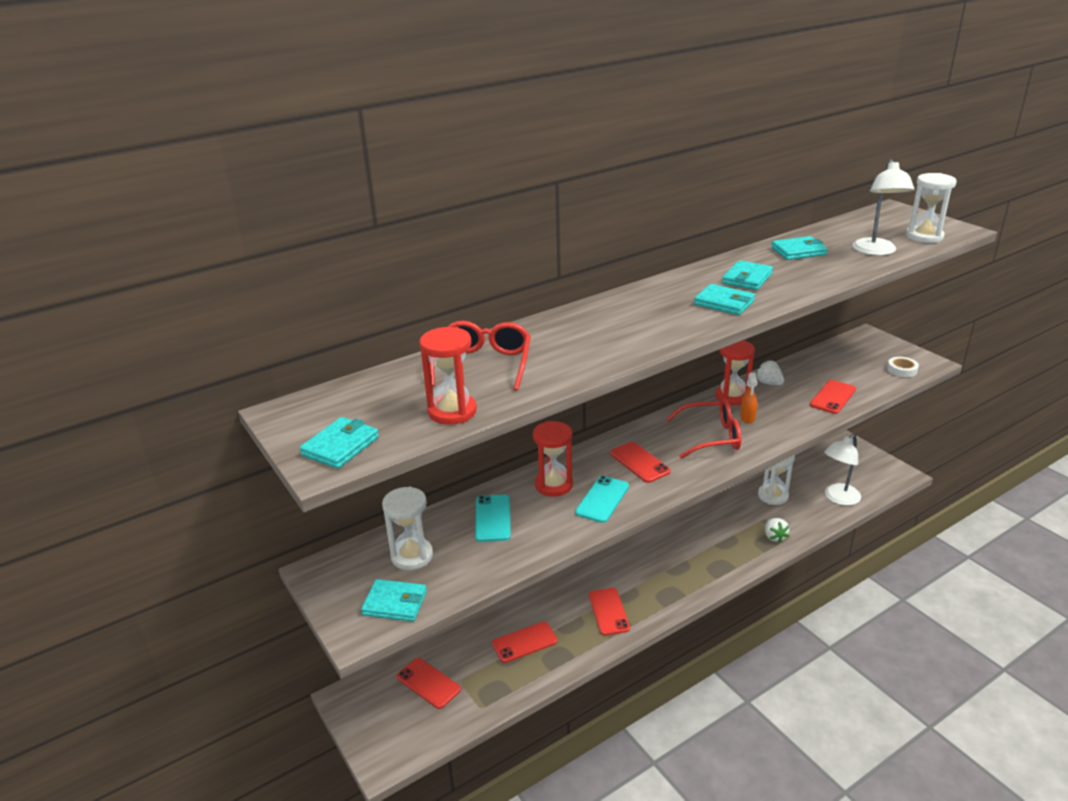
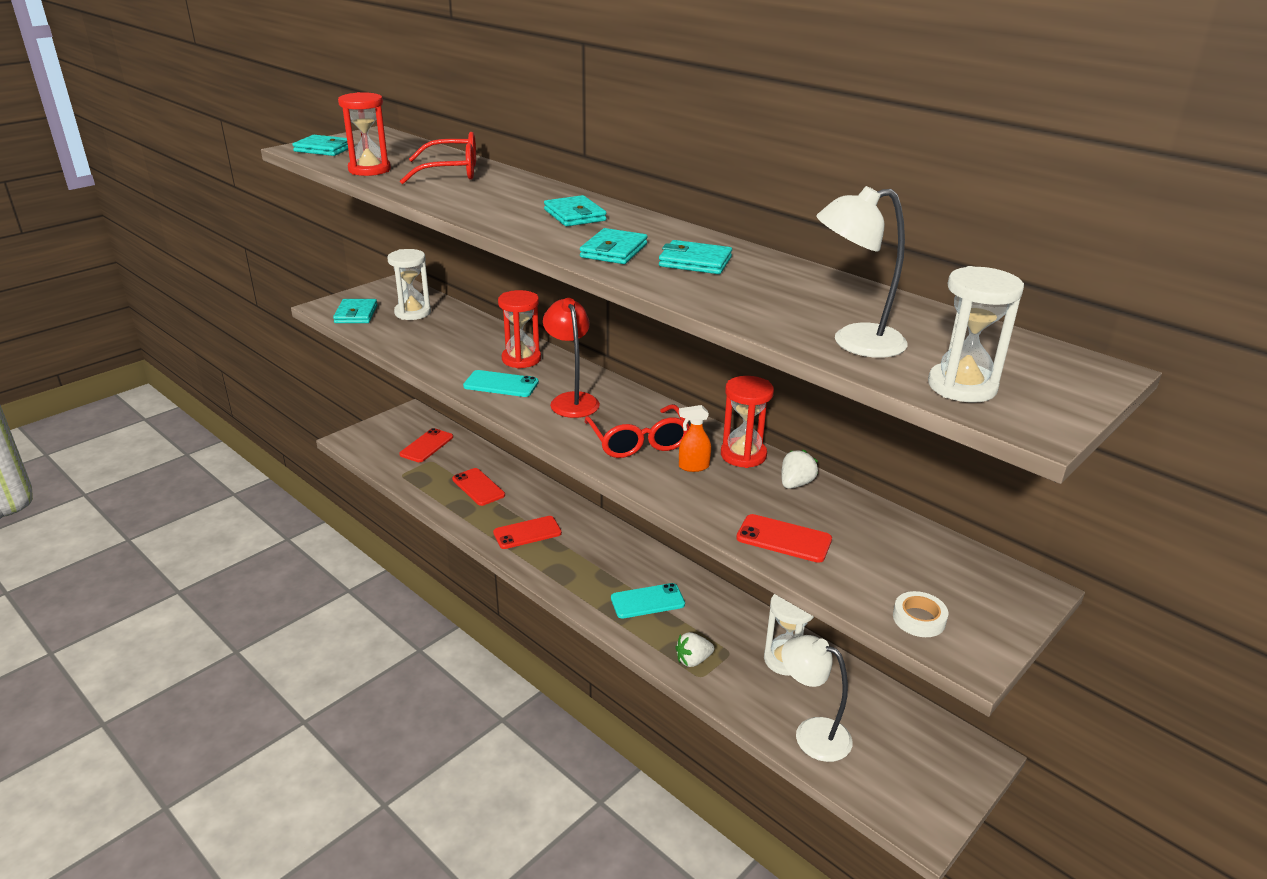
camera: 75 degrees right, 0 degrees up
turquoise phone [475,495,511,542] -> turquoise phone moved to [611,583,685,619]
red phone [610,442,671,483] -> red lamp [543,298,600,418]
turquoise wallet [771,236,828,260] -> turquoise wallet moved to [544,195,607,226]

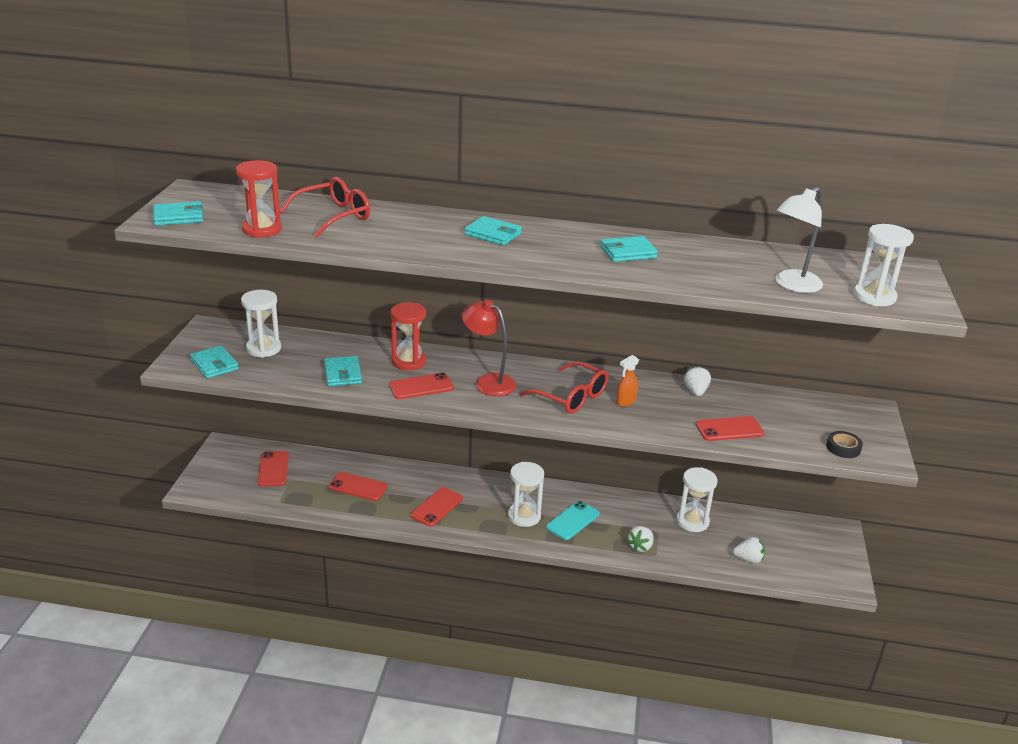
camera: 35 degrees left, 0 degrees up
turquoise phone [463,370,539,397] -> red phone [389,372,454,399]
turquoise wallet [580,228,648,264] -> turquoise wallet moved to [324,356,362,386]
red hourglass [721,376,774,468] -> none
white lamp [781,635,852,762] -> white strawberry [733,537,765,564]
white tape [893,591,948,637] -> black tape [826,431,863,458]
none -> white hourglass [508,462,544,527]

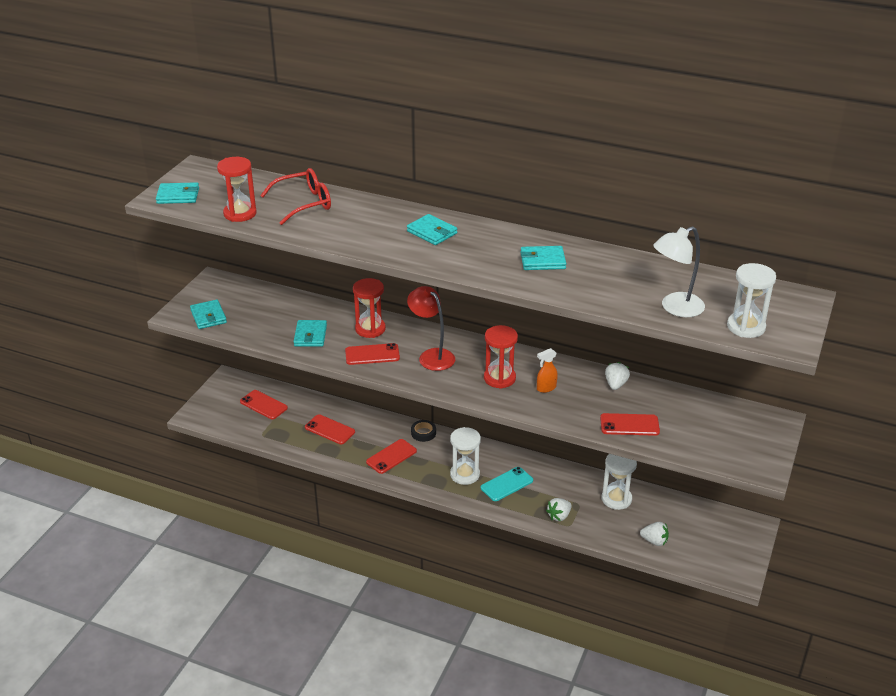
camera: 15 degrees right, 5 degrees up
white hourglass [241,290,281,358] -> none
red phone [258,451,289,487] -> red phone turned 60 degrees counterclockwise [240,390,288,419]
red glasses [520,361,609,414] -> red hourglass [484,325,518,389]
black tape [826,431,863,458] -> black tape moved to [411,420,436,442]

